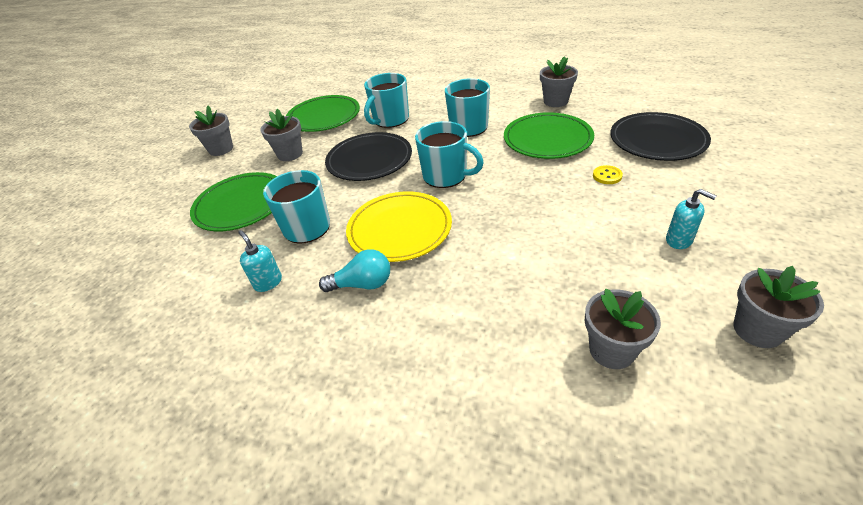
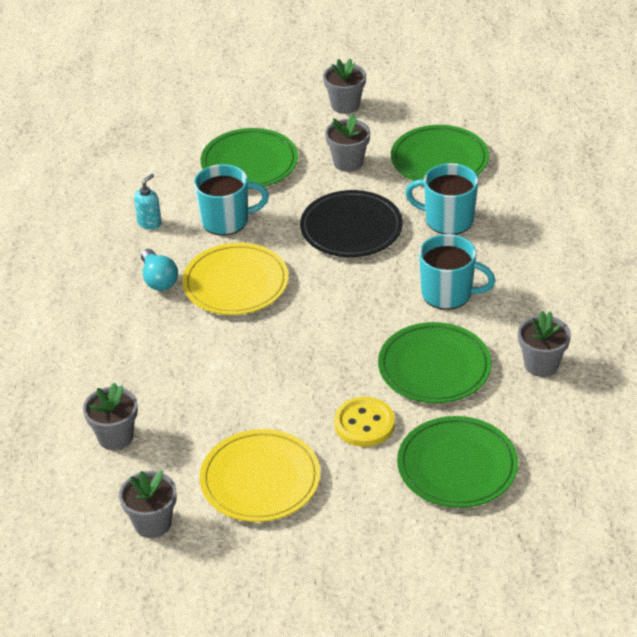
camera: 70 degrees right, 0 degrees up
turquoise mug [415,121,484,188] -> none
yellow button [593,165,623,184] -> yellow button [334,397,395,447], size x1.84
black plate [610,112,711,161] -> green plate [397,416,518,508]
turquoise soap dispenser [666,189,716,249] -> yellow plate [200,429,320,522]

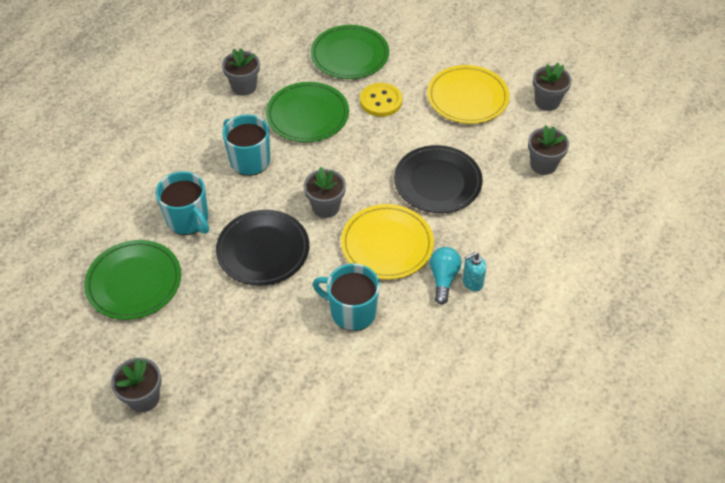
camera: 150 degrees left, 10 degrees up
turquoise soap dispenser [134,174,161,230] -> turquoise soap dispenser moved to [462,252,486,292]
green plate [201,128,298,189] -> none
grey flower pot [325,114,370,172] -> grey flower pot moved to [304,167,346,218]
none -> black plate [394,145,483,213]

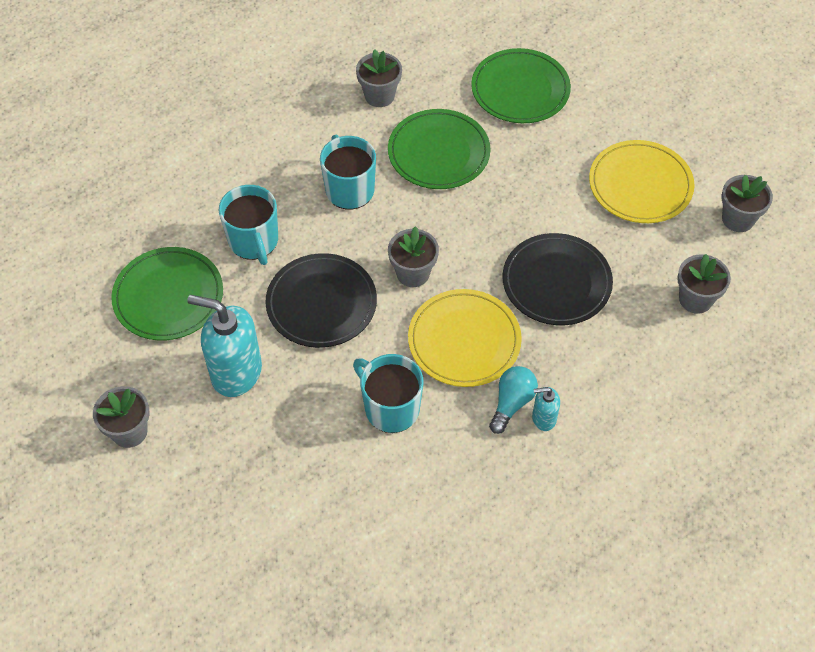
camera: 20 degrees right, 5 degrees up
yellow button [360,83,402,117] -> none
none -> turquoise soap dispenser [187,295,262,397]

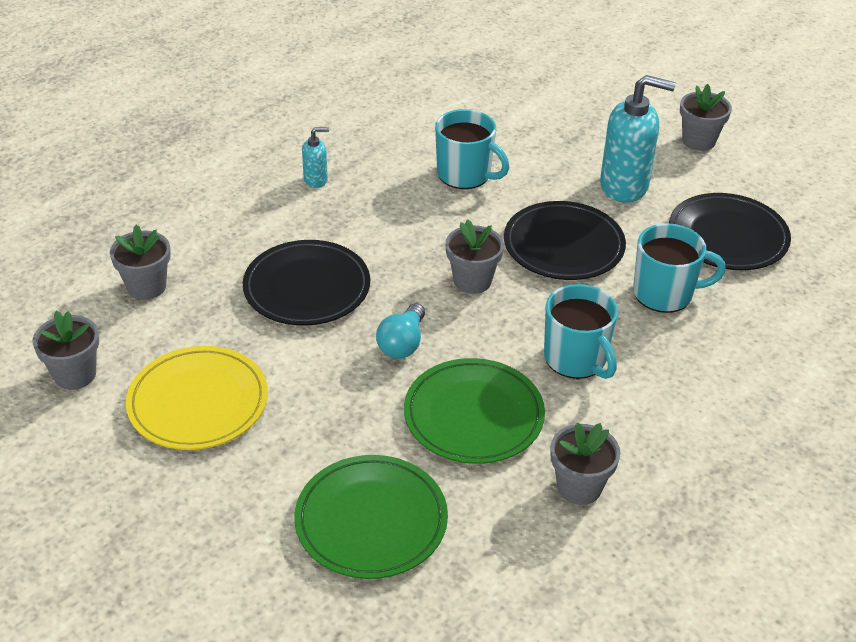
camera: 170 degrees right, 15 degrees down
green plate [111,247,223,340] -> black plate [669,193,791,270]
turquoise mug [219,185,278,265] -> turquoise mug turned 120 degrees clockwise [633,223,726,313]
yellow plate [408,289,522,387] -> none
turquoise light bulb [489,366,538,434] -> turquoise light bulb moved to [376,303,425,359]

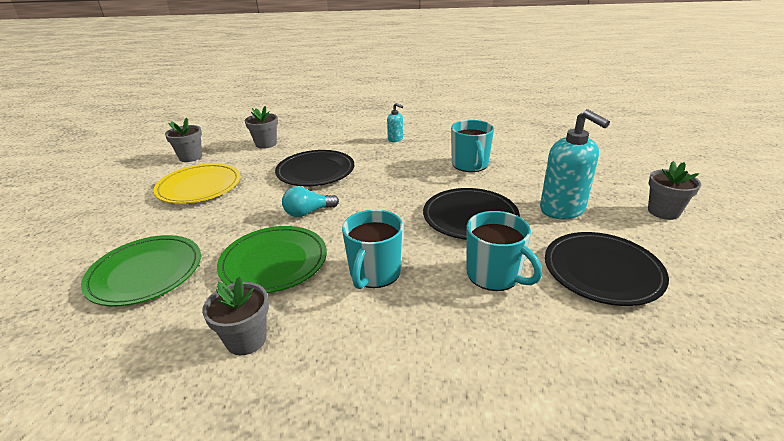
camera: 50 degrees right, 10 degrees down
grey flower pot [445,219,504,294] -> none

